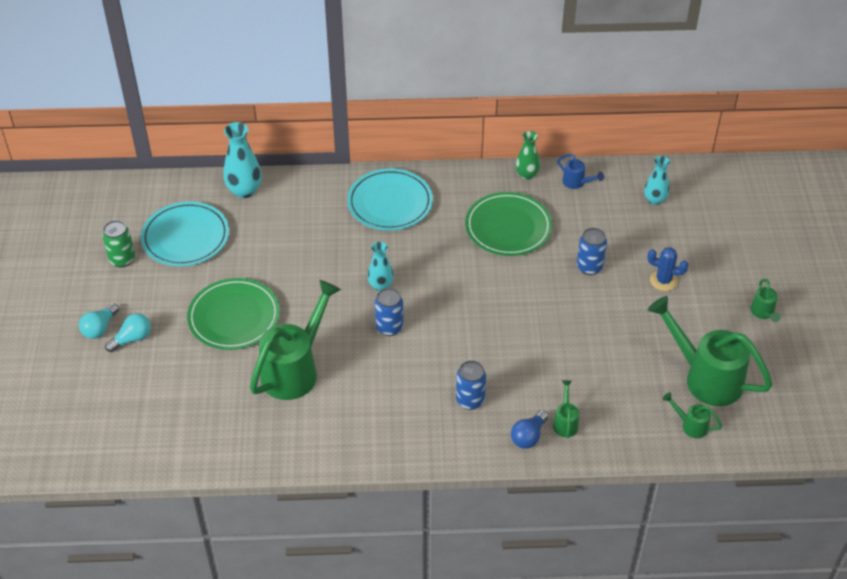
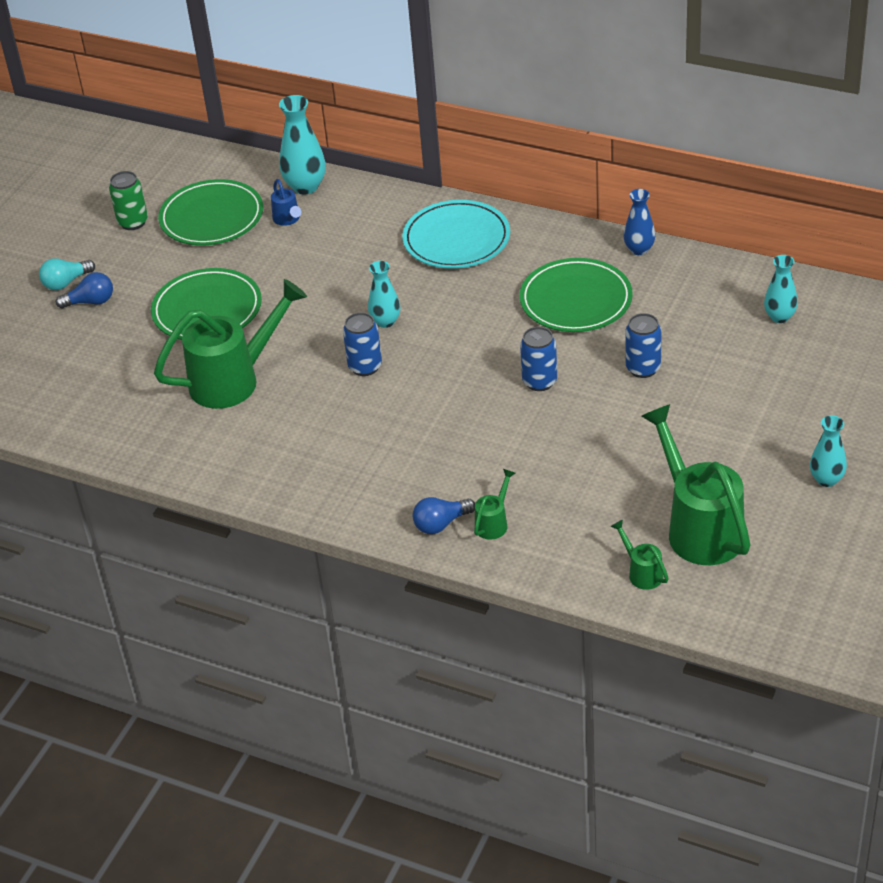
camera: 30 degrees right, 5 degrees down
turquoise light bulb [105,313,151,352] -> blue light bulb [56,272,113,309]
turquoise plate [141,201,229,266] -> green plate [158,179,263,245]
blue can [456,360,486,410] -> blue can moved to [520,327,557,391]
green vase [516,131,540,180] -> blue vase [624,189,655,255]
blue watering can [557,154,604,189] -> blue watering can moved to [271,179,301,226]
blue cactus [647,247,689,291] -> none
green watering can [750,279,781,322] -> turquoise vase [810,415,847,487]

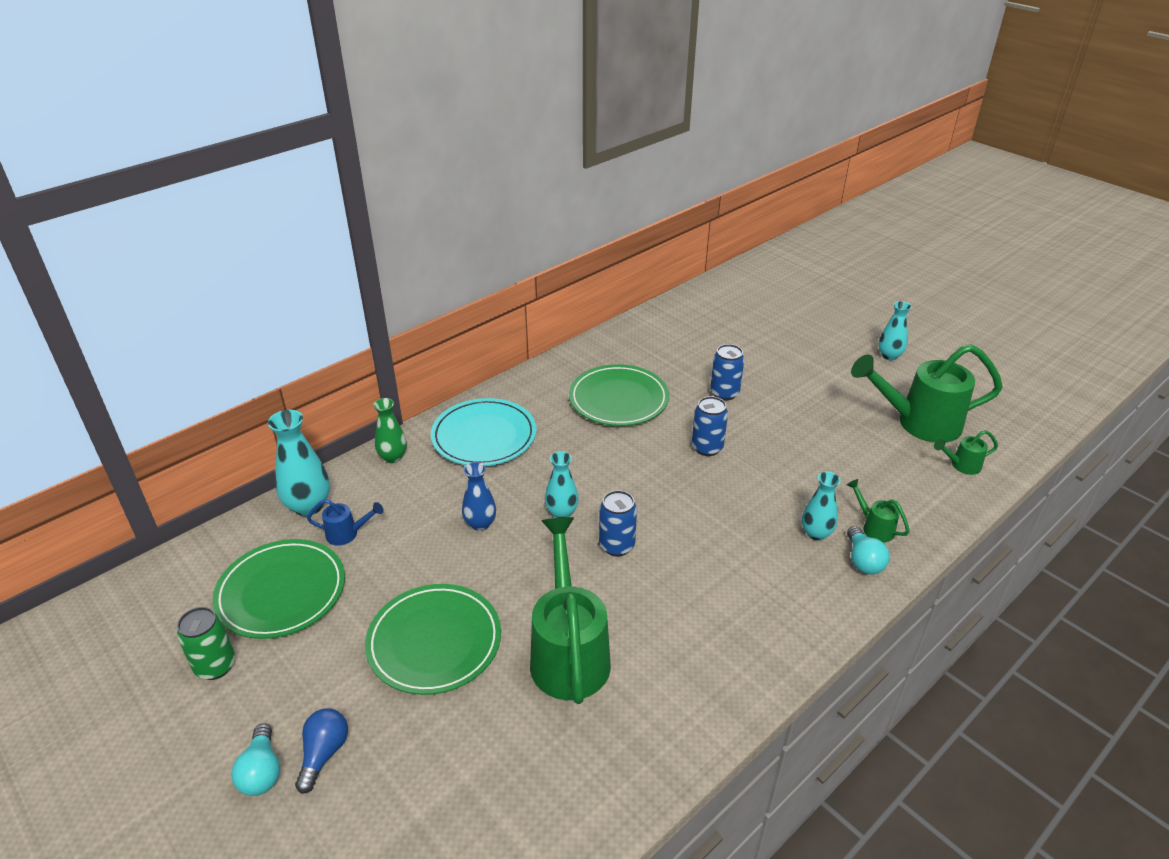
camera: 70 degrees left, 5 degrees down
blue light bulb [413,497,475,534] -> turquoise light bulb [847,526,890,574]
blue vase [624,189,655,255] -> blue vase moved to [462,462,496,531]
turquoise vase [764,255,798,323] -> turquoise vase moved to [802,471,841,541]
none -> green vase [373,398,407,463]

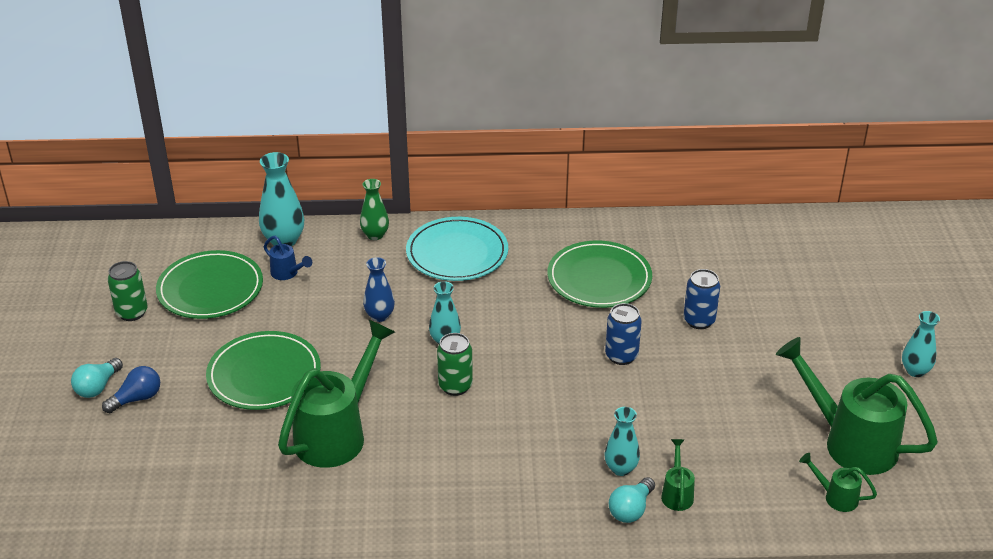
camera: 40 degrees right, 0 degrees up
blue can [599,490,637,556] -> green can [437,333,473,396]

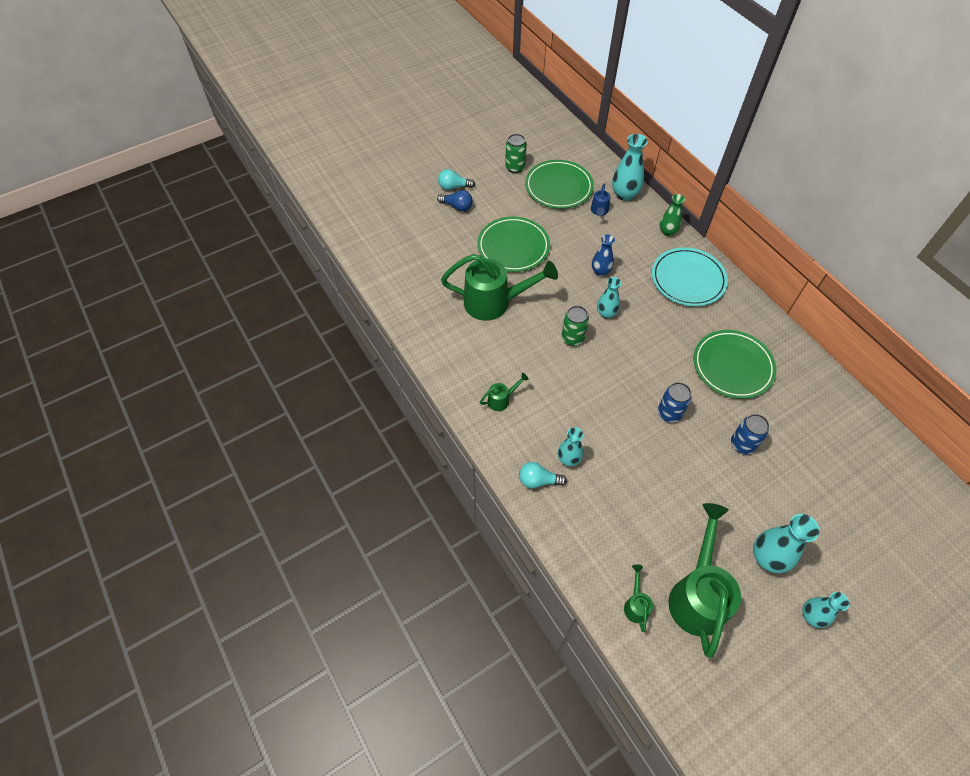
camera: 60 degrees right, 20 degrees up
green watering can [661,439,695,511] -> green watering can moved to [480,373,529,411]
none -> turquoise vase [753,514,820,573]

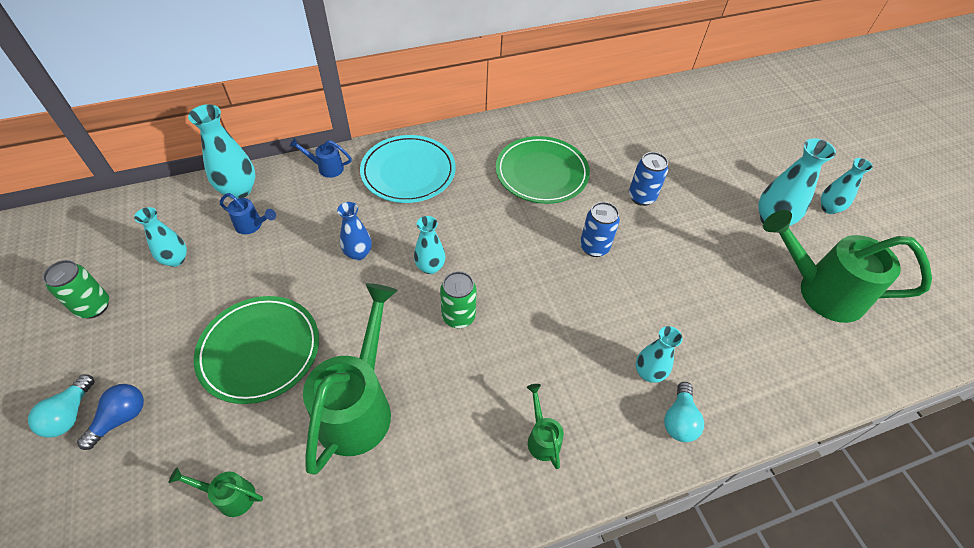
camera: 80 degrees left, 5 degrees down
green plate [525,160,594,209] -> turquoise vase [134,207,187,267]
green watering can [624,565,653,632] -> green watering can moved to [168,467,263,517]
green vase [660,194,685,236] -> blue watering can [289,138,352,178]

